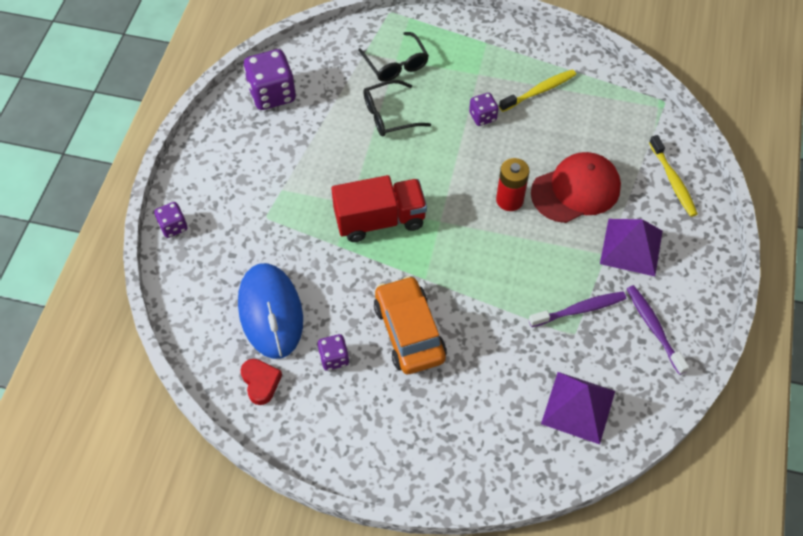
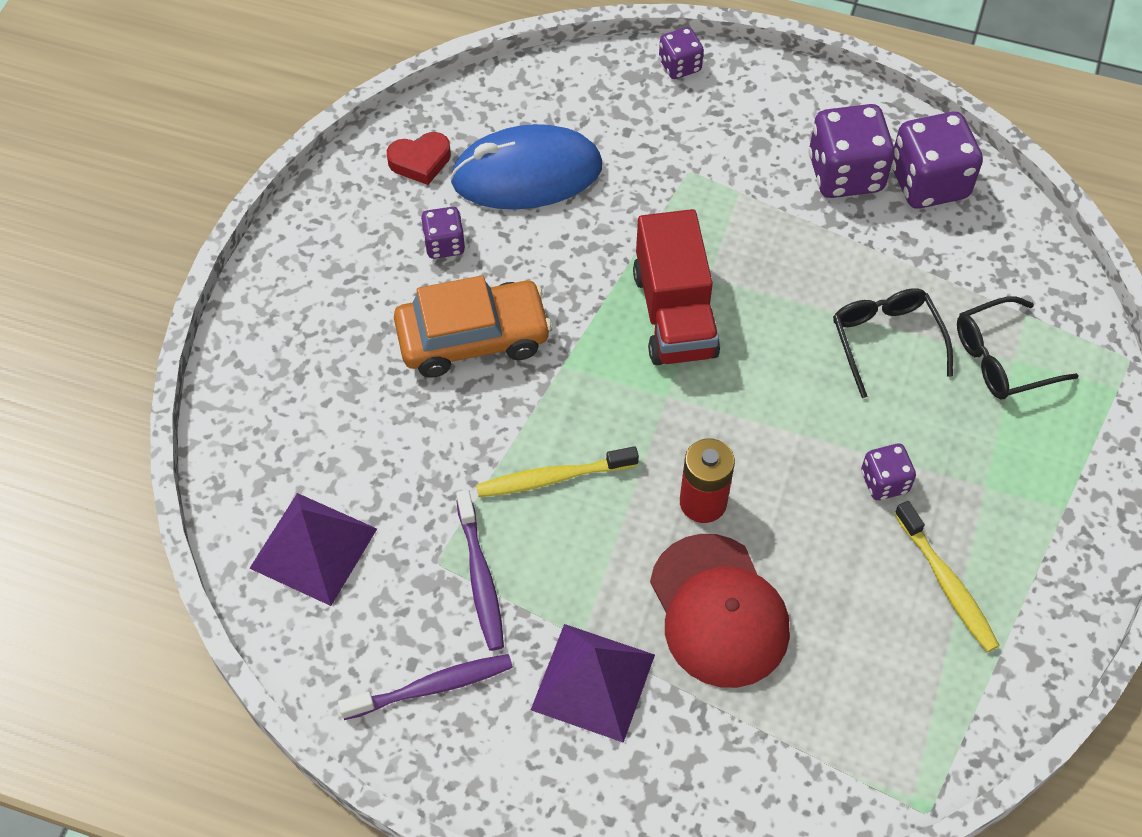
camera: 95 degrees right, 0 degrees up
yellow toothbrush [649,135,698,217] -> yellow toothbrush moved to [476,446,639,497]
none -> purple dice [809,104,894,198]

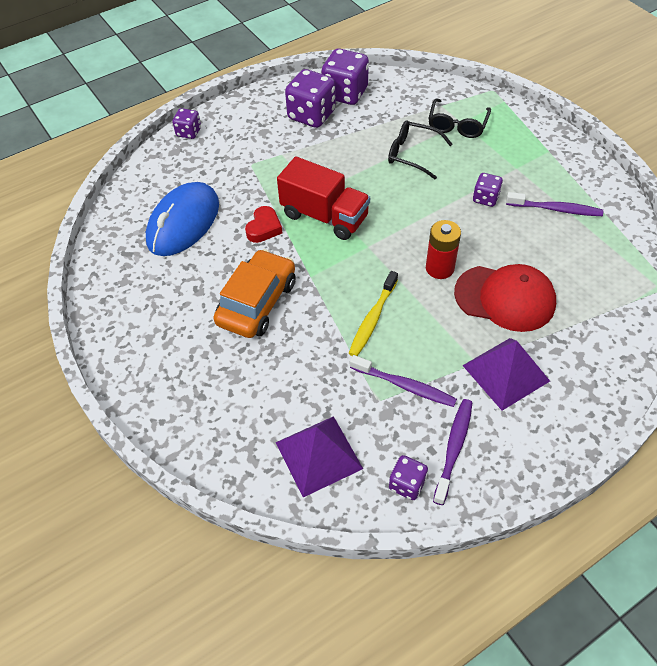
camera: 50 degrees left, 5 degrees down
red heart [387,132,451,185] -> red heart moved to [245,206,282,243]
purple dice [421,207,465,259] -> purple dice moved to [389,455,428,500]
yellow toothbrush [895,501,1000,652] -> purple toothbrush [506,192,603,216]

